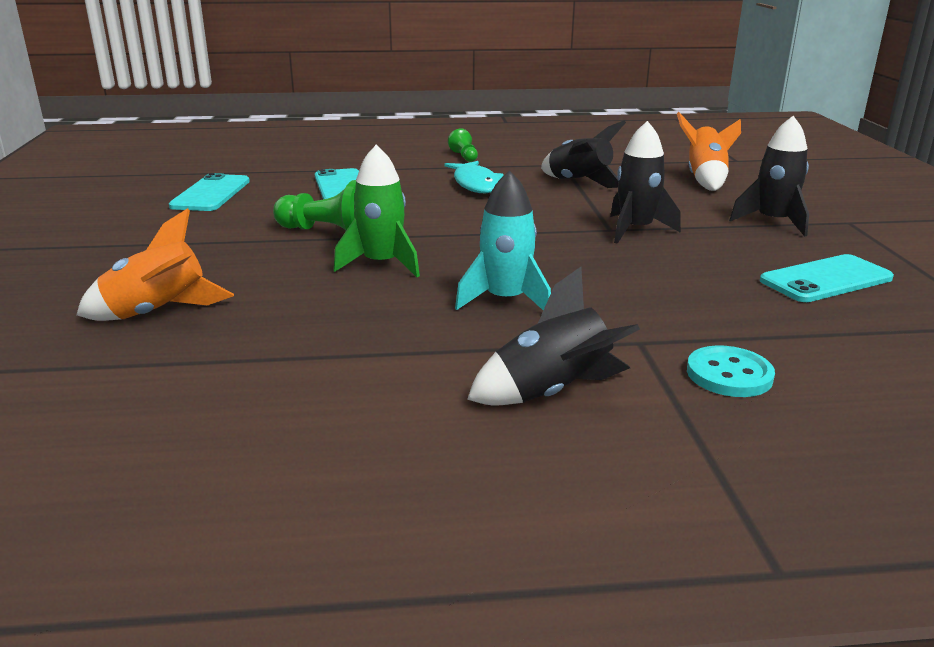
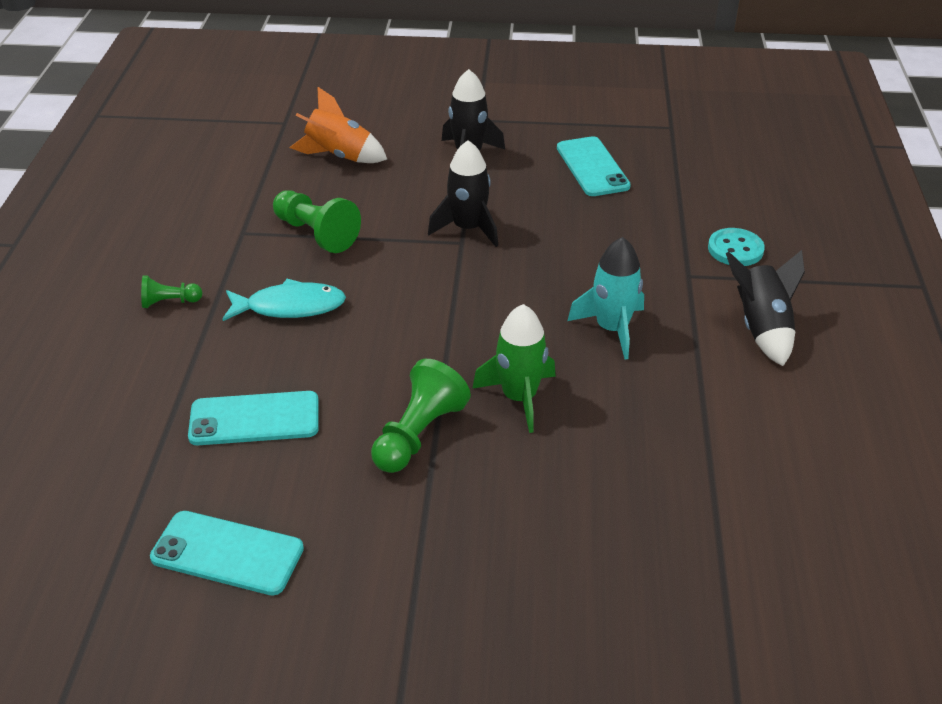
camera: 80 degrees left, 15 degrees up
orange rocket [77,208,234,321] -> none
black rocket [541,120,626,188] -> green pawn [273,190,361,253]

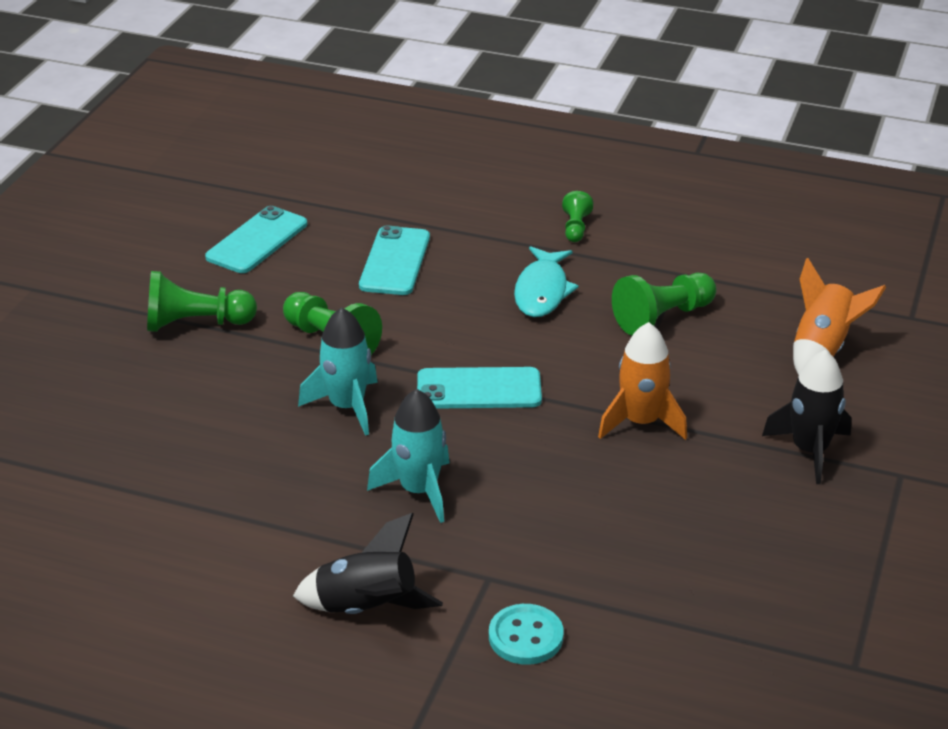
camera: 105 degrees right, 5 degrees down
black rocket [428,140,498,247] -> orange rocket [598,322,687,440]
green rocket [472,304,556,433] -> turquoise rocket [298,307,378,436]
turquoise phone [557,136,631,196] -> turquoise phone moved to [417,367,542,409]
none -> green pawn [147,271,257,332]

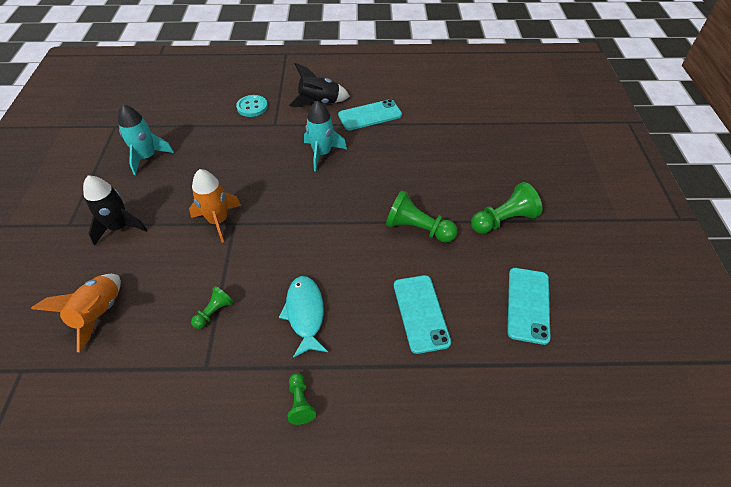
camera: 160 degrees right, 15 degrees up
turquoise rocket [298,307,378,436] -> turquoise rocket moved to [118,104,174,175]
turquoise phone [417,367,542,409] -> turquoise phone moved to [338,99,402,130]
green pawn [612,273,717,336] -> green pawn [191,286,233,329], size x0.56

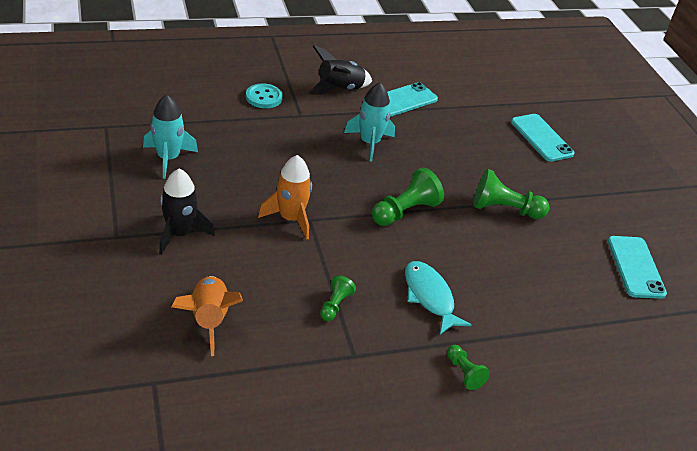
camera: 20 degrees left, 10 degrees down
turquoise phone [394,275,451,354] -> turquoise phone moved to [511,114,575,162]
green pawn [471,182,542,234] -> green pawn moved to [372,167,444,226]

